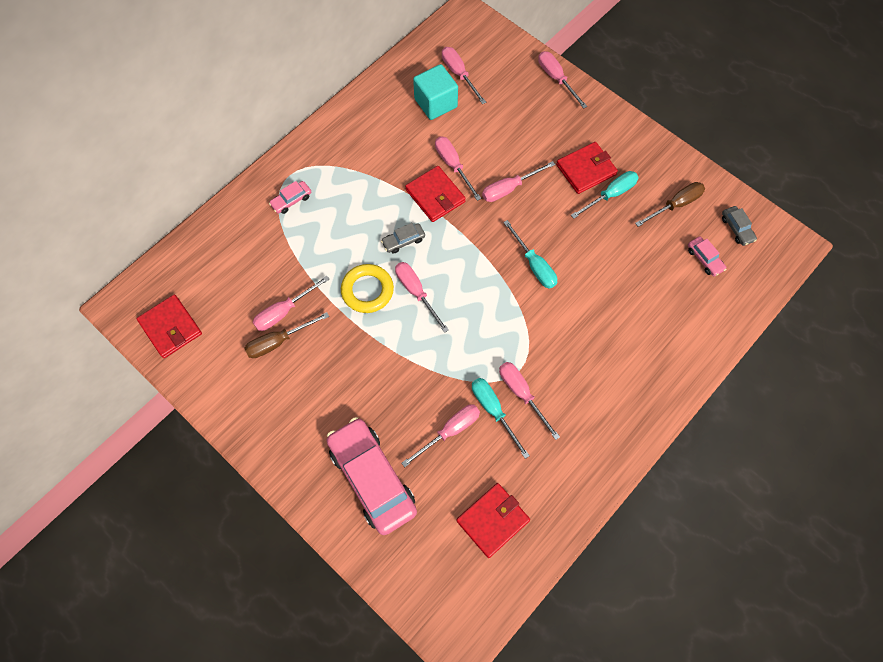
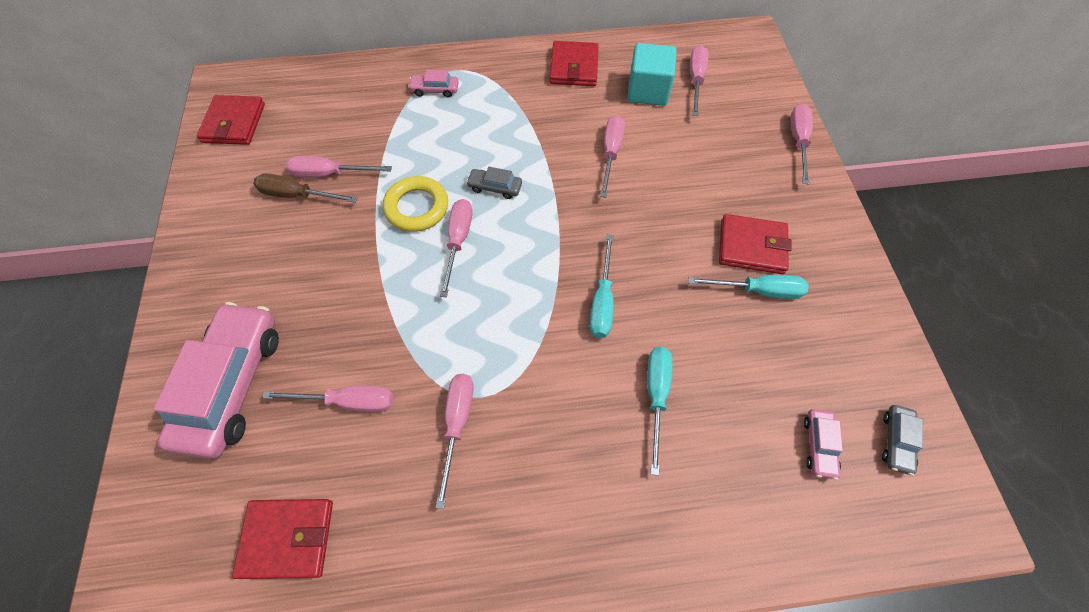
camera: 40 degrees right, 5 degrees down
red wallet [405,166,466,222] -> red wallet moved to [550,41,599,86]
turquoise screwdriver [472,378,530,459] -> turquoise screwdriver moved to [647,347,672,476]
pink screwdriver [482,161,555,202] -> none
brown screwdriver [635,182,705,227] -> none

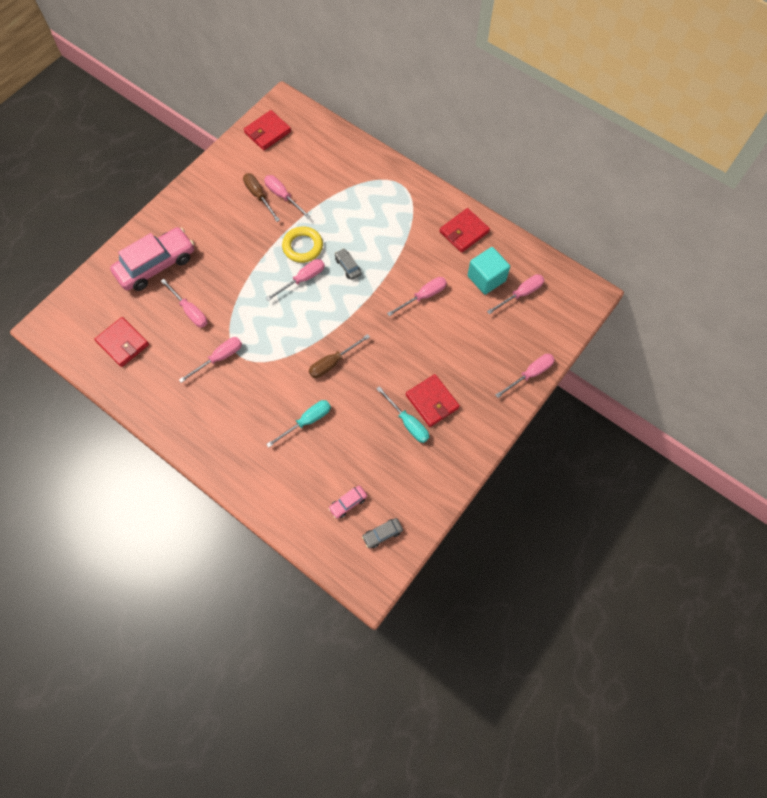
camera: 45 degrees right, 5 degrees up
pink car [408,70,459,98] -> none
turquoise screwdriver [589,234,614,338] -> brown screwdriver [309,334,370,378]

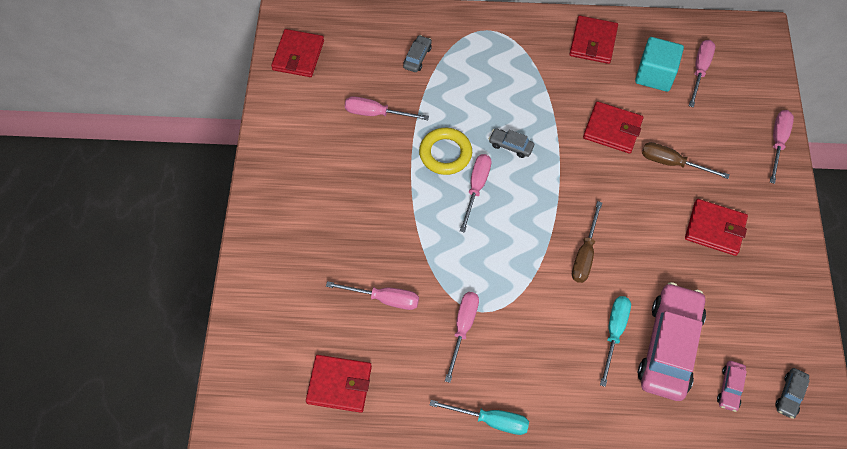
camera: 35 degrees left, 5 degrees down
pink car [110,227,194,291] -> pink car moved to [638,282,706,401]
brown screwdriver [243,173,280,222] -> brown screwdriver moved to [642,142,730,179]
turquoise screwdriver [376,386,429,443] -> turquoise screwdriver moved to [430,400,529,435]
pink screwdriver [387,277,447,316] -> red wallet [583,101,643,154]
none -> grey car [403,35,432,72]

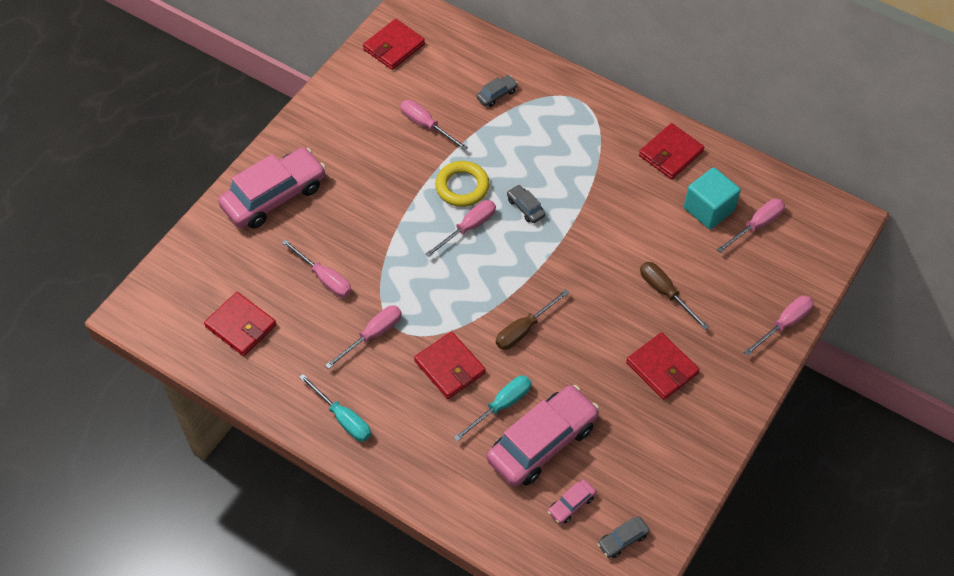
camera: 30 degrees right, 5 degrees down
red wallet [583,101,643,154] -> red wallet moved to [414,332,486,399]
none -> pink car [218,147,326,229]

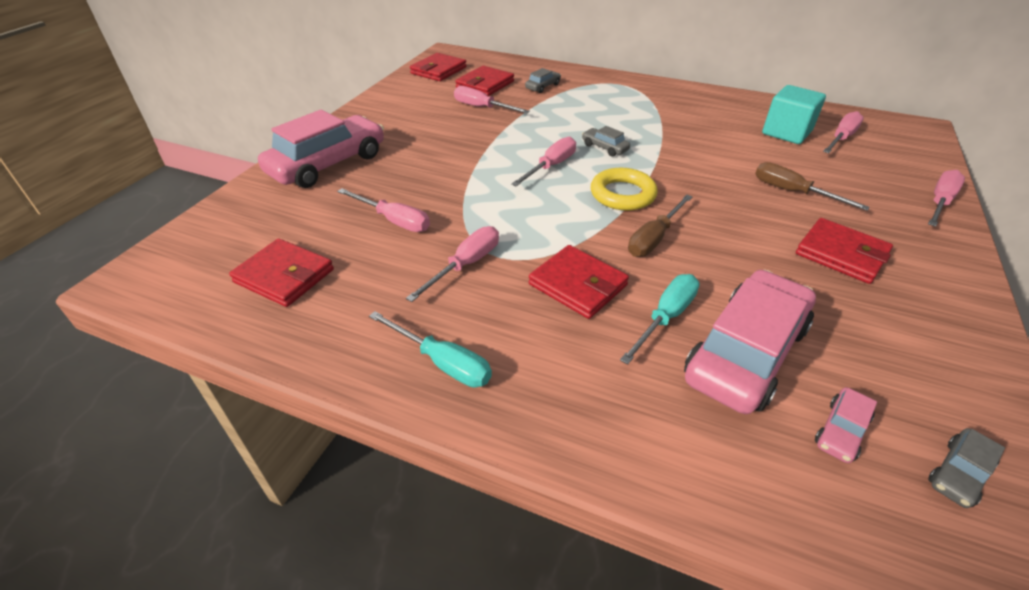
camera: 10 degrees left, 15 degrees down
yellow ring [435,161,490,207] -> yellow ring moved to [591,168,658,211]
red wallet [639,123,704,179] -> red wallet moved to [455,66,514,96]

